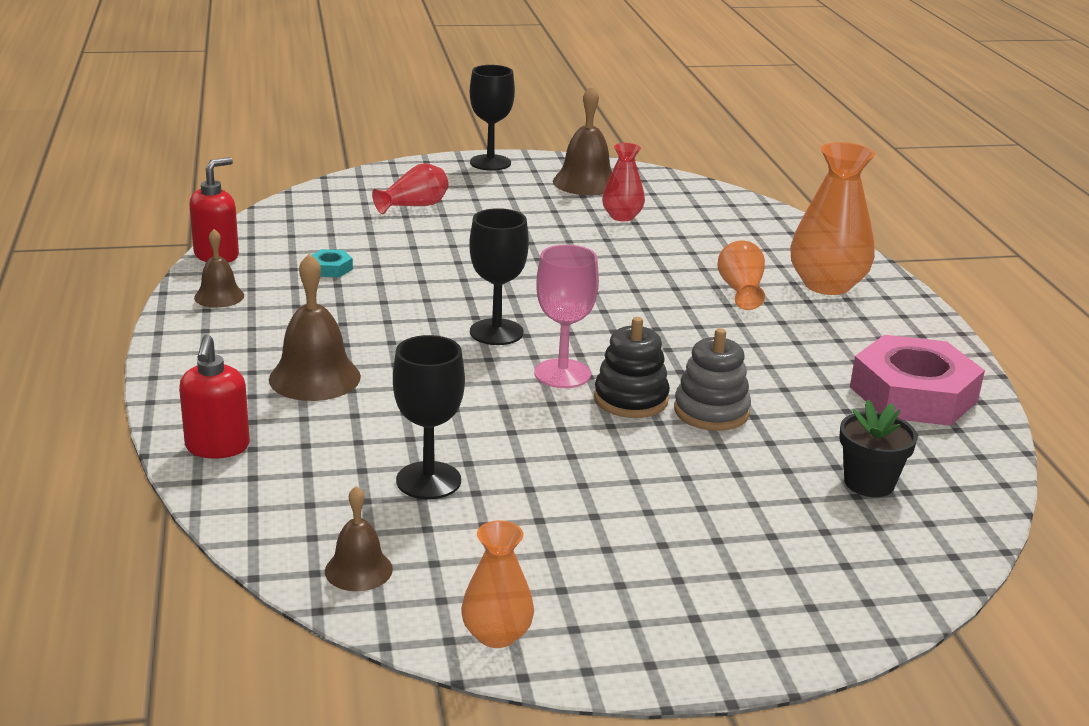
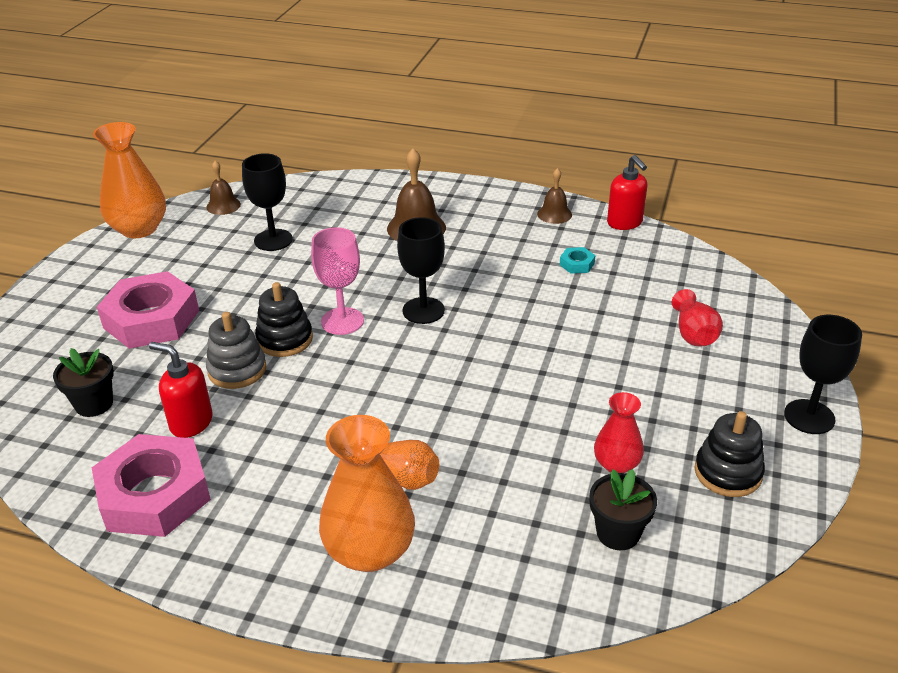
camera: 120 degrees right, 10 degrees up
red soap dispenser [179,335,250,459] -> red soap dispenser moved to [149,342,213,438]
orange vase [461,521,534,648] -> orange vase [93,122,166,238], size x1.76
brown bell [553,85,612,195] -> black stacking toy [694,411,765,497]
none -> pink nut [97,271,199,349]
none -> black flower pot [590,469,657,550]

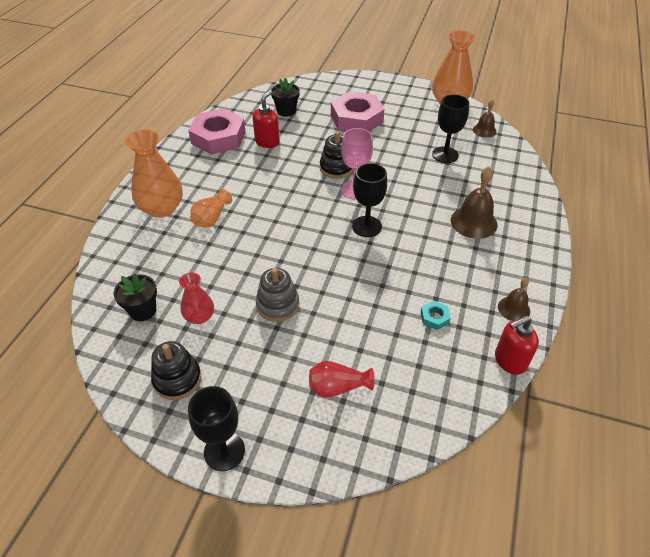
camera: 90 degrees right, 10 degrees up
grey stacking toy [206,312,266,389] -> grey stacking toy moved to [256,268,299,322]

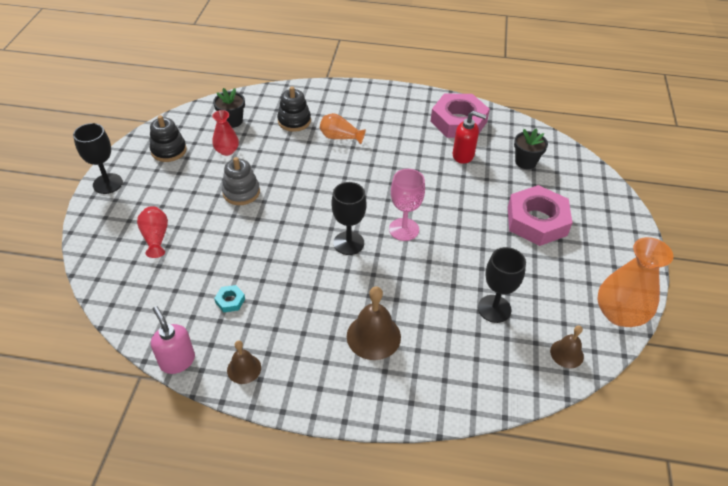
camera: 80 degrees right, 0 degrees up
orange vase [125,129,183,218] -> none
black stacking toy [320,131,354,179] -> black stacking toy moved to [277,86,311,132]
red soap dispenser [495,316,539,375] -> pink soap dispenser [151,306,195,374]

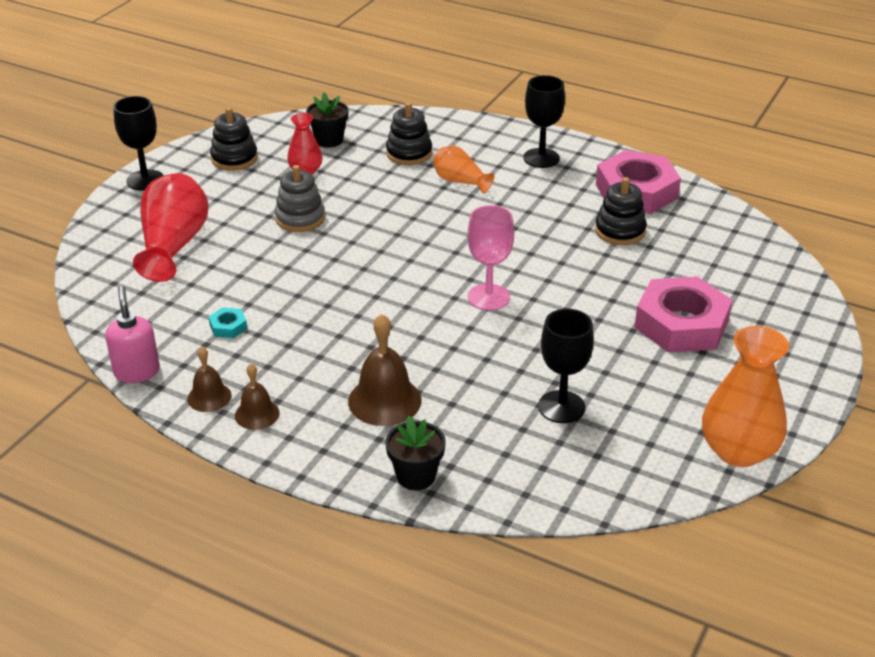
camera: 20 degrees right, 10 degrees down
red vase [137,206,168,258] -> red vase [133,173,209,282], size x1.76
black goblet [332,182,367,255] -> black goblet moved to [523,75,565,168]
red soap dispenser [453,111,487,164] -> black stacking toy [595,177,647,245]
black flower pot [514,128,548,169] -> black flower pot moved to [386,416,446,490]
brown bell [550,325,584,368] -> brown bell moved to [235,364,280,430]

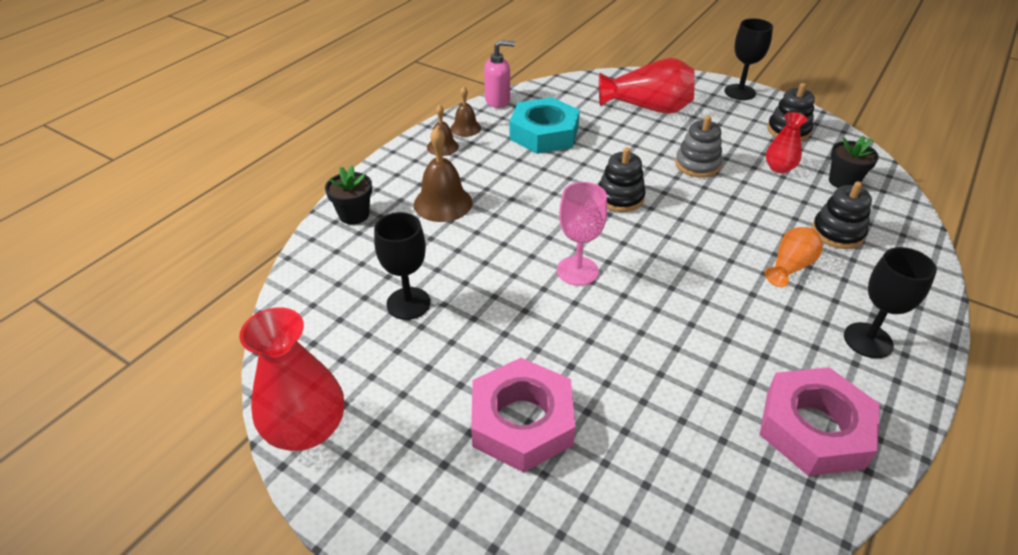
camera: 95 degrees right, 5 degrees up
turquoise nut [209,307,247,338] -> turquoise nut [509,97,580,154], size x2.49
black stacking toy [595,177,647,245] -> black stacking toy moved to [599,147,646,212]
orange vase [702,326,789,467] -> red vase [239,307,344,451]

